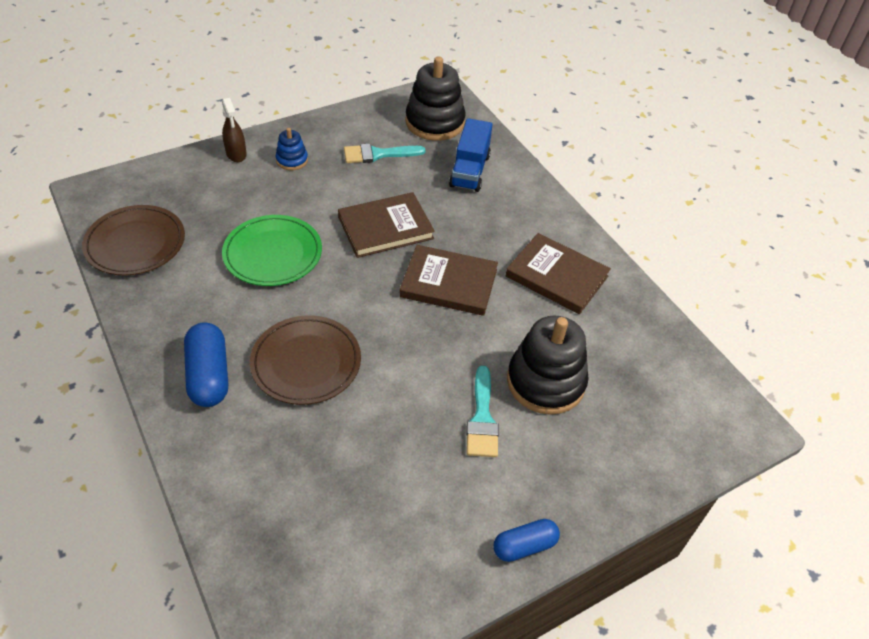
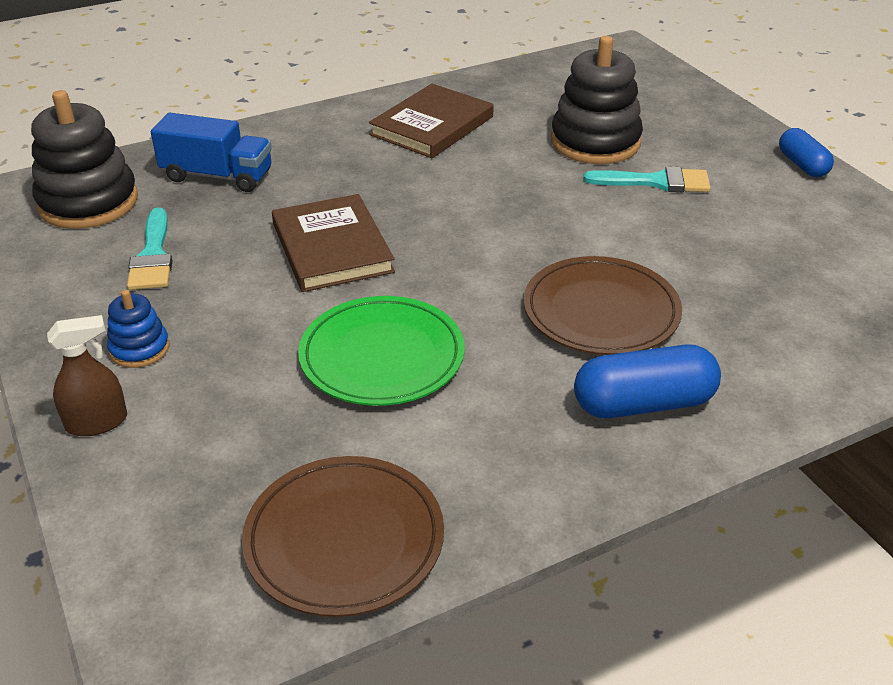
camera: 85 degrees left, 10 degrees down
brown book [400,245,498,316] -> none

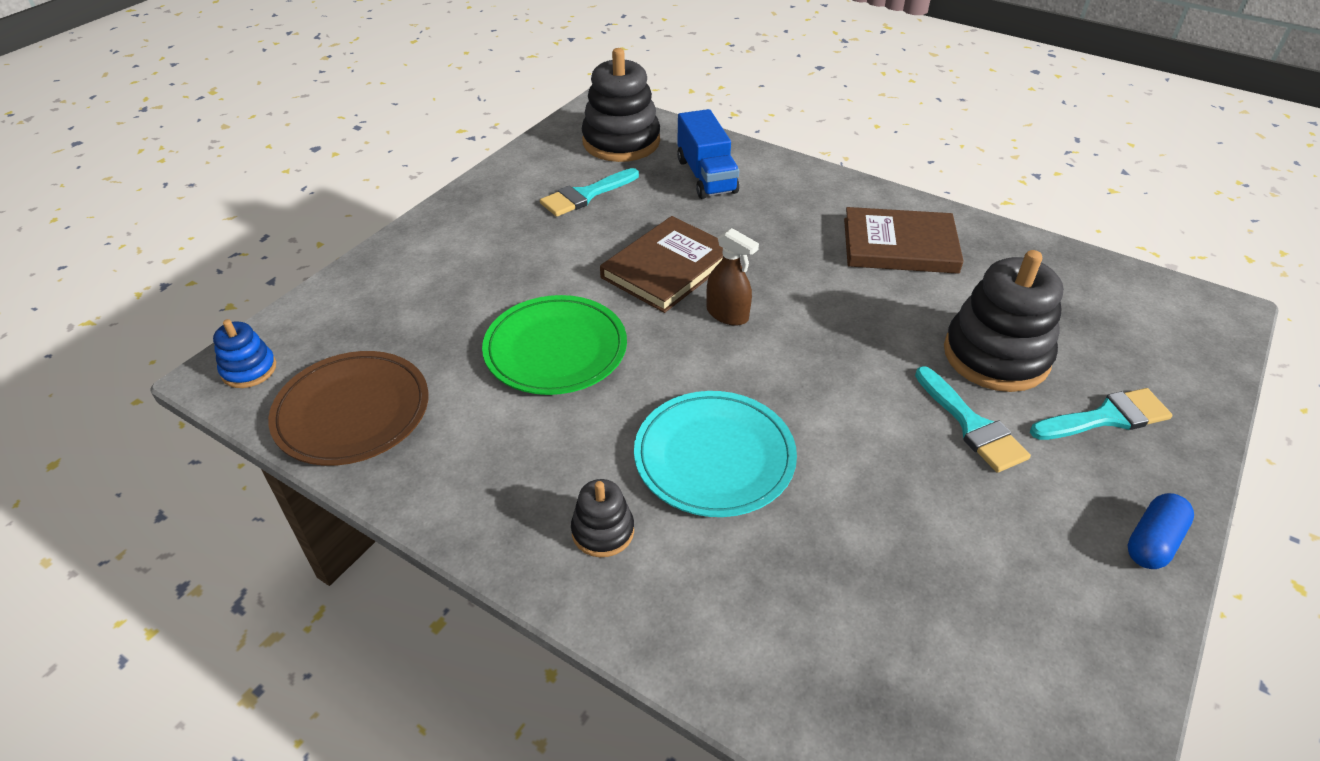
camera: 60 degrees right, 5 degrees up
brown spray bottle [47,315,127,436] -> brown spray bottle moved to [707,228,759,326]
blue stacking toy [107,290,170,368] -> blue stacking toy moved to [213,319,276,388]
brown plate [524,256,682,355] -> turquoise plate [634,391,797,517]
blue capsule [574,344,721,418] -> black stacking toy [571,479,634,557]
none -> turquoise brush [1030,388,1173,440]

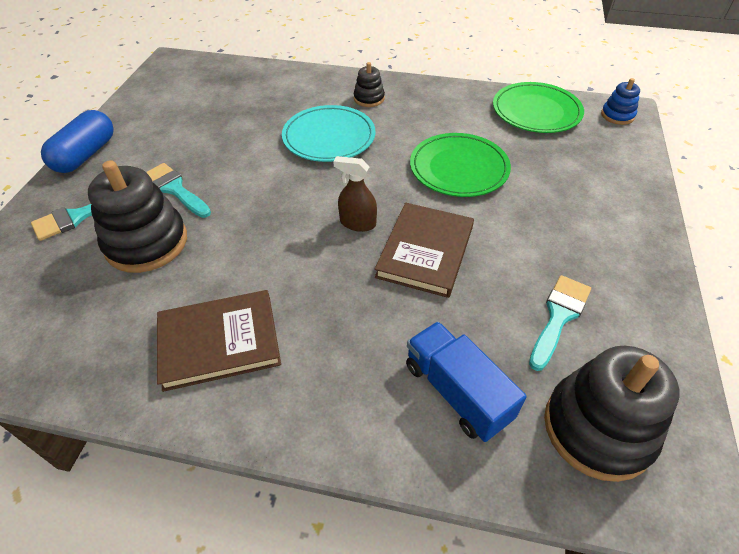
camera: 160 degrees right, 5 degrees up
brown plate [268,351,429,466] -> green plate [493,82,584,133]
blue capsule [1127,493,1194,569] -> blue capsule [41,110,114,173], size x1.56

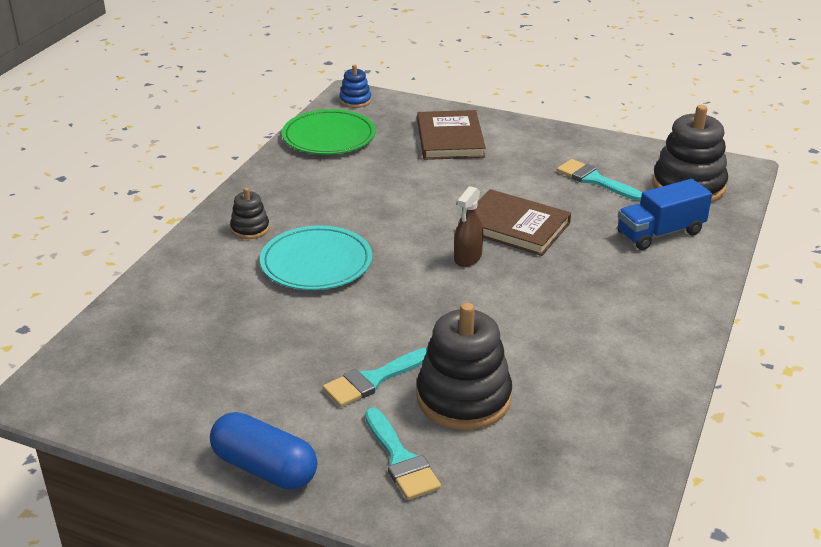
camera: 80 degrees left, 15 degrees down
brown book [157,290,281,392] -> brown book moved to [417,110,486,160]
green plate [410,133,511,197] -> none

